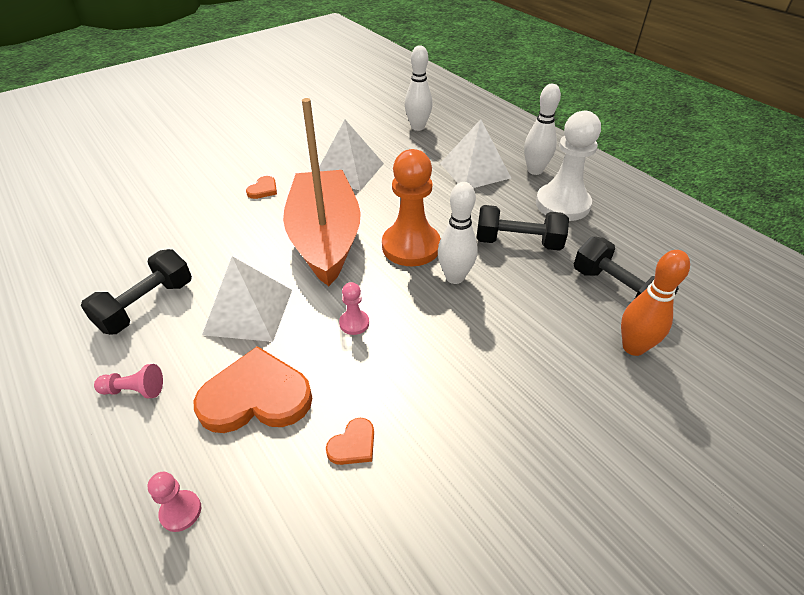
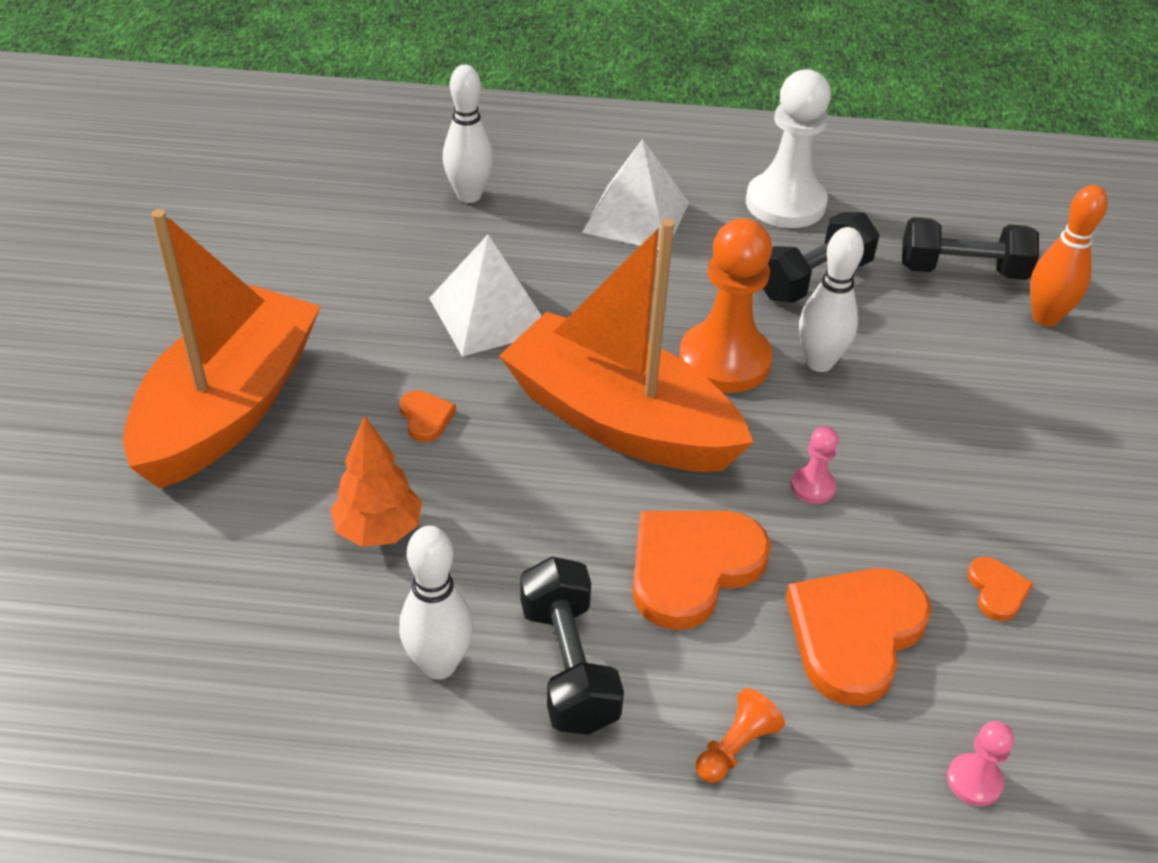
camera: 50 degrees left, 0 degrees up
pink pawn [94,364,163,398] -> orange pawn [696,688,785,783]
white pyramid [202,256,292,342] -> orange heart [633,511,771,630]
white bowling pin [524,84,561,175] -> white bowling pin moved to [399,526,473,679]
none -> orange boat [123,209,321,489]
none -> orange tree [330,415,422,547]

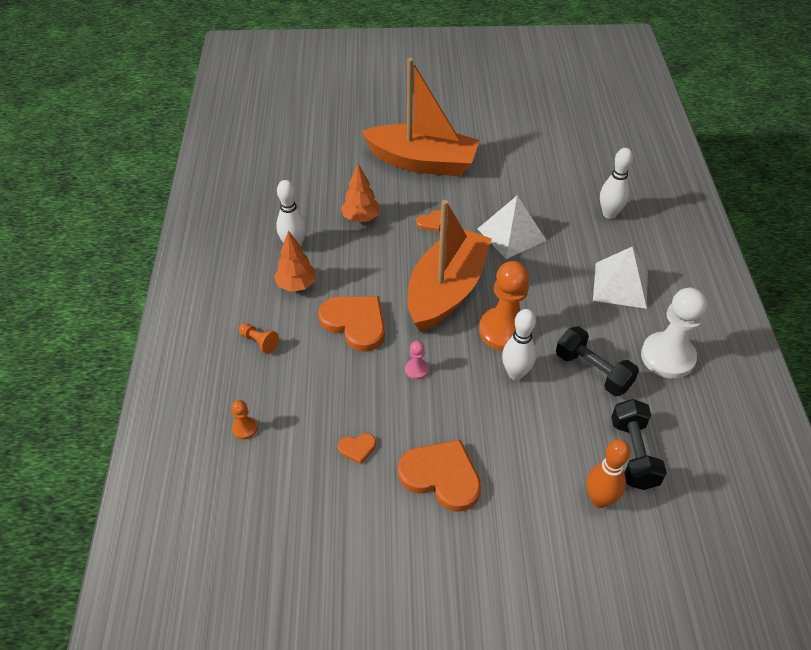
camera: 85 degrees right, 5 degrees up
black dumbbell [520,557,624,735] -> orange tree [274,230,316,292]
orange heart [786,568,931,706] -> orange heart moved to [398,439,481,512]
pink pawn [947,721,1014,806] -> orange pawn [231,400,258,439]

